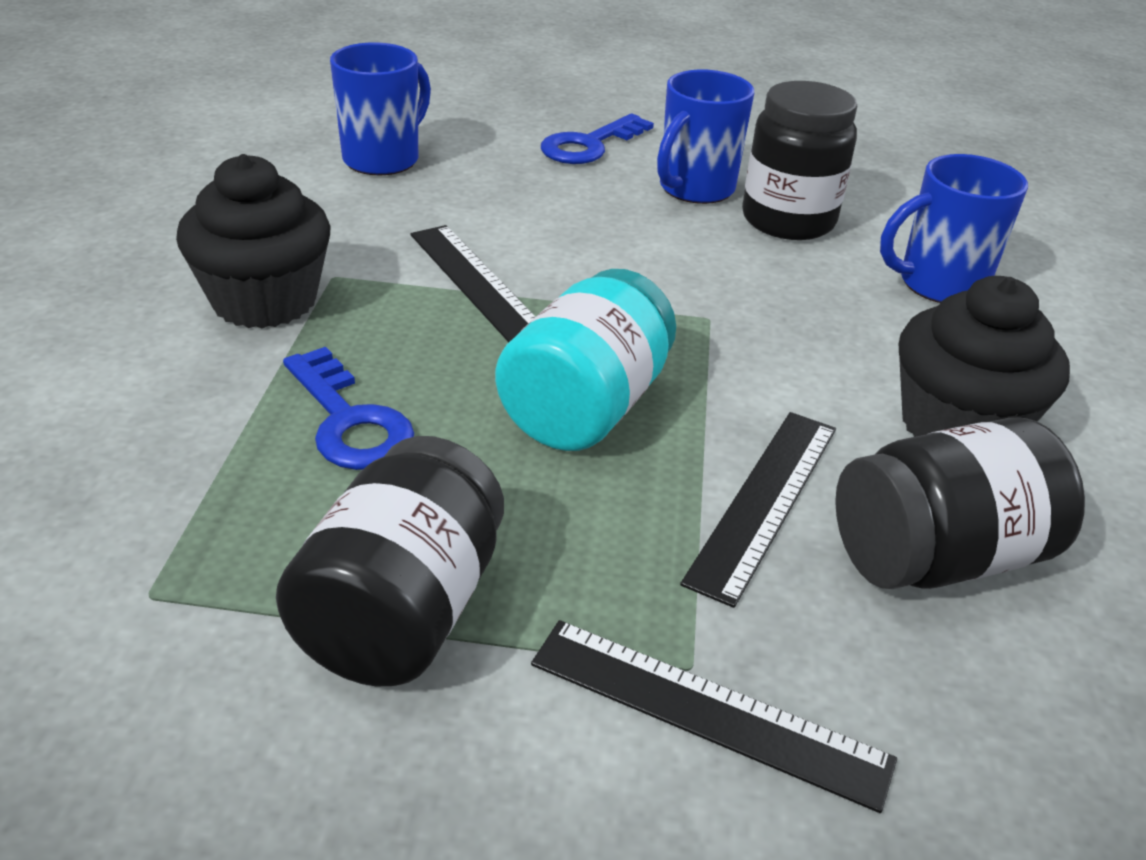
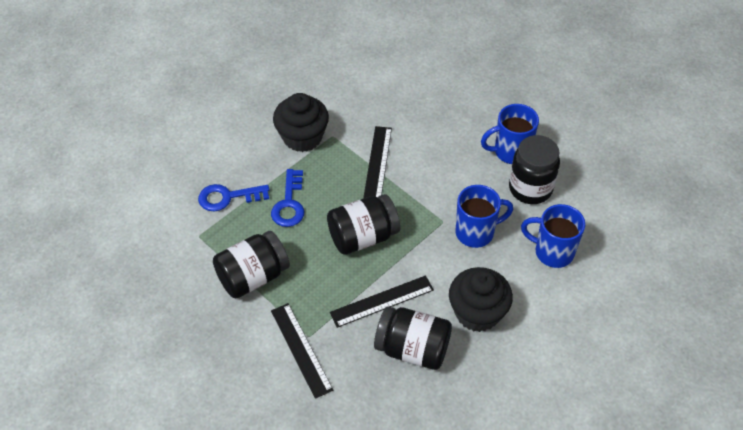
camera: 40 degrees right, 15 degrees up
blue mug [330,43,431,175] -> blue mug moved to [456,185,513,248]
turquoise jar [495,269,676,451] -> black jar [327,194,400,255]
blue key [541,114,654,164] -> blue key moved to [198,184,269,211]

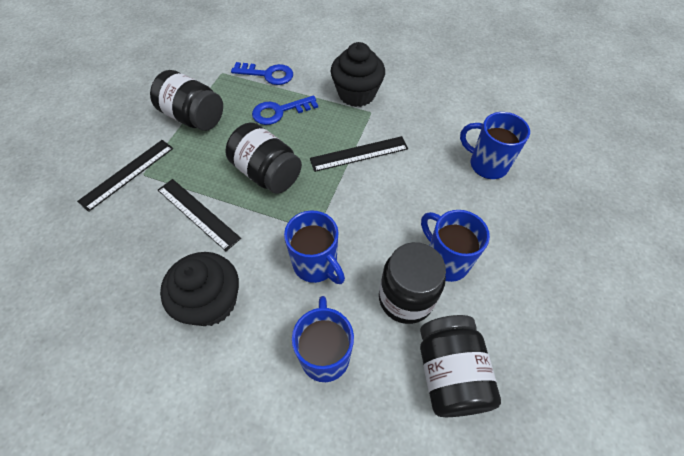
camera: 65 degrees right, 5 degrees up
blue key [198,184,269,211] -> blue key turned 135 degrees clockwise [231,62,293,85]
black jar [374,306,452,370] -> black jar moved to [420,315,501,417]
none -> blue mug [460,112,530,179]

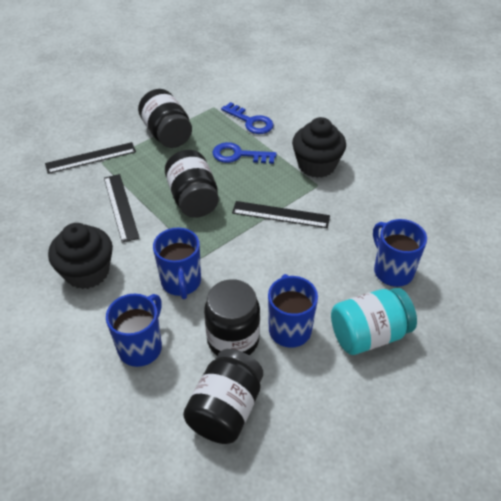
camera: 30 degrees right, 10 degrees down
none -> turquoise jar [331,288,417,355]

